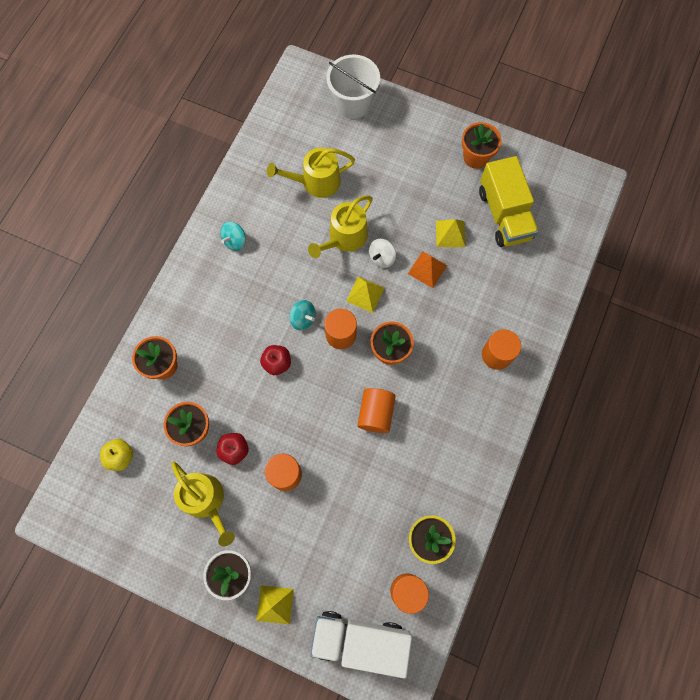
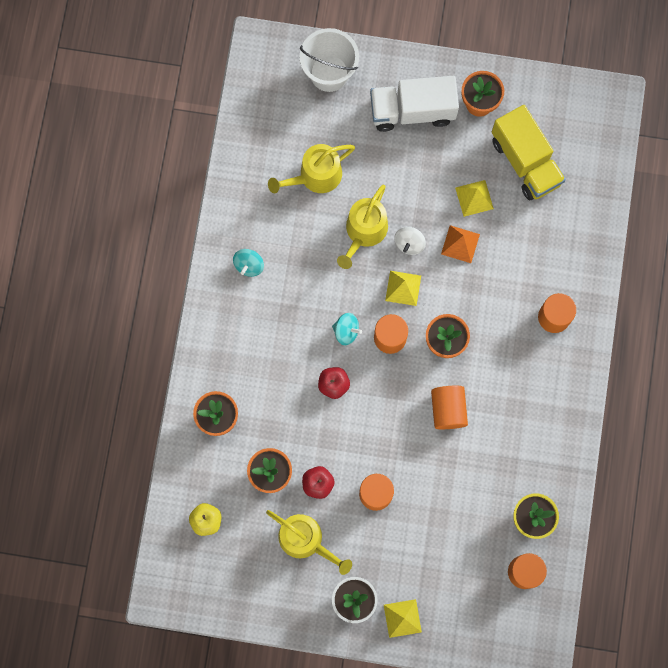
camera: 15 degrees left, 5 degrees up
white truck [310,611,412,678] -> white truck moved to [370,76,459,132]

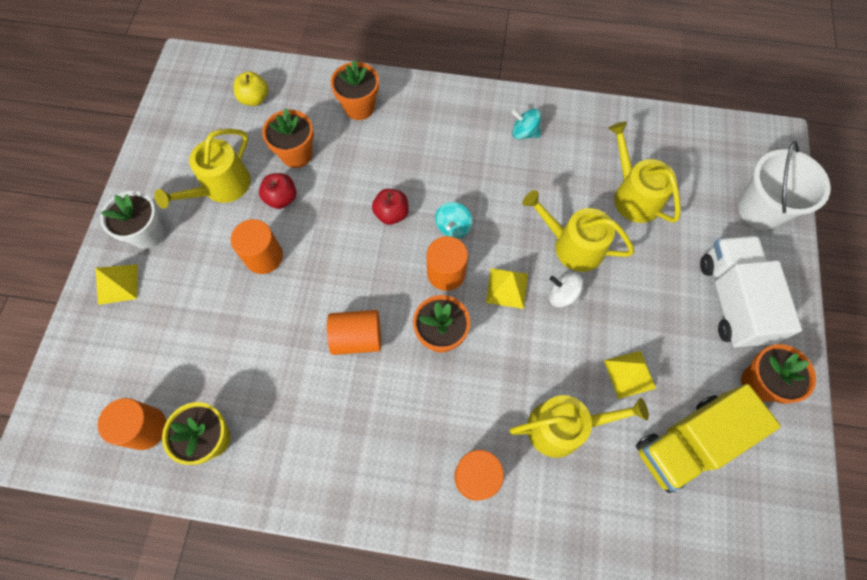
camera: 90 degrees right, 10 degrees down
orange pyramid [441,225,480,263] -> none
none -> yellow watering can [510,395,649,458]

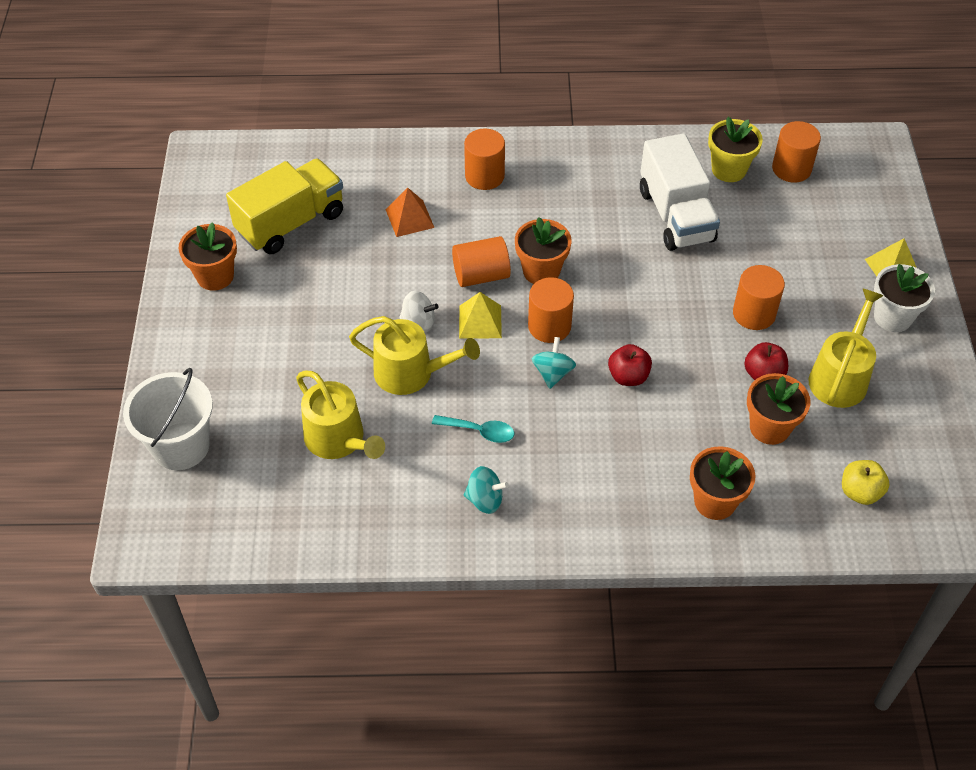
camera: 170 degrees right, 15 degrees down
orange cylinder [327,310,381,355] -> orange cylinder moved to [452,236,511,287]
yellow watering can [510,395,649,458] -> orange pyramid [385,188,434,237]
yellow pyramid [604,351,656,399] -> none
white truck [700,236,802,348] -> white truck moved to [640,133,720,251]
none -> turquoise spoon [432,415,514,443]

